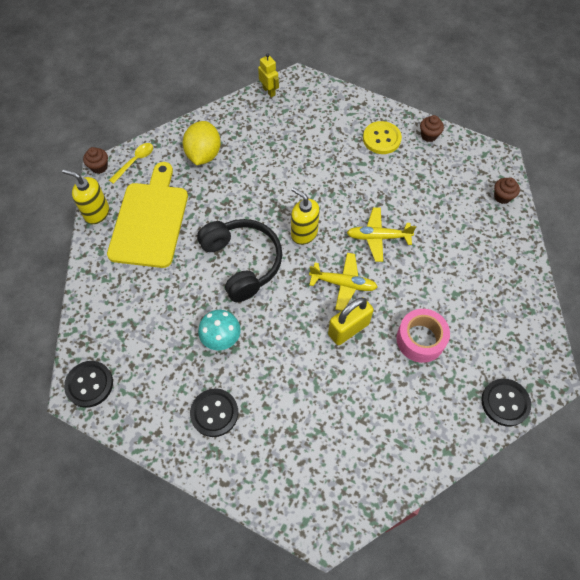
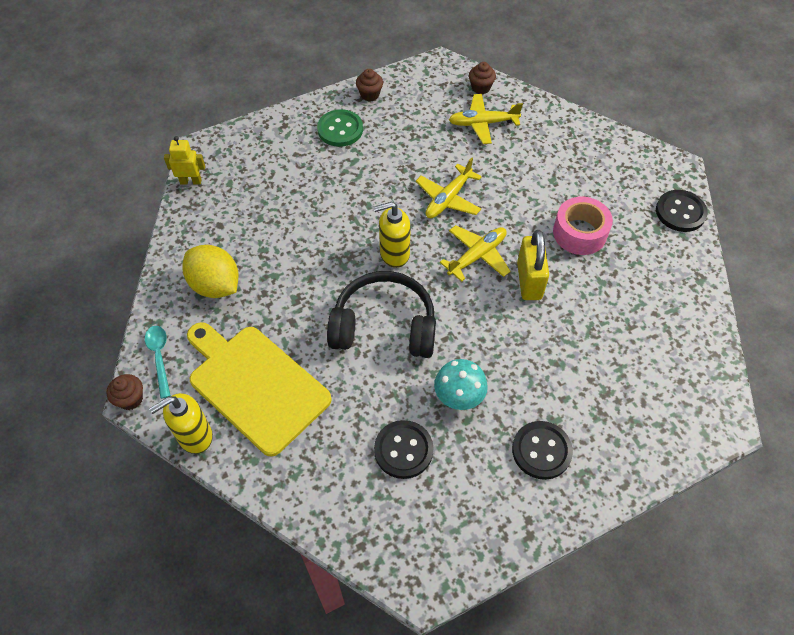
camera: 55 degrees left, 5 degrees down
black button [64,361,113,408] -> black button moved to [374,420,434,479]
yellow spoon [109,143,153,184] -> turquoise spoon [145,326,171,399]
yellow button [363,121,402,154] -> green button [317,109,363,147]
none -> yellow plane [449,94,523,144]

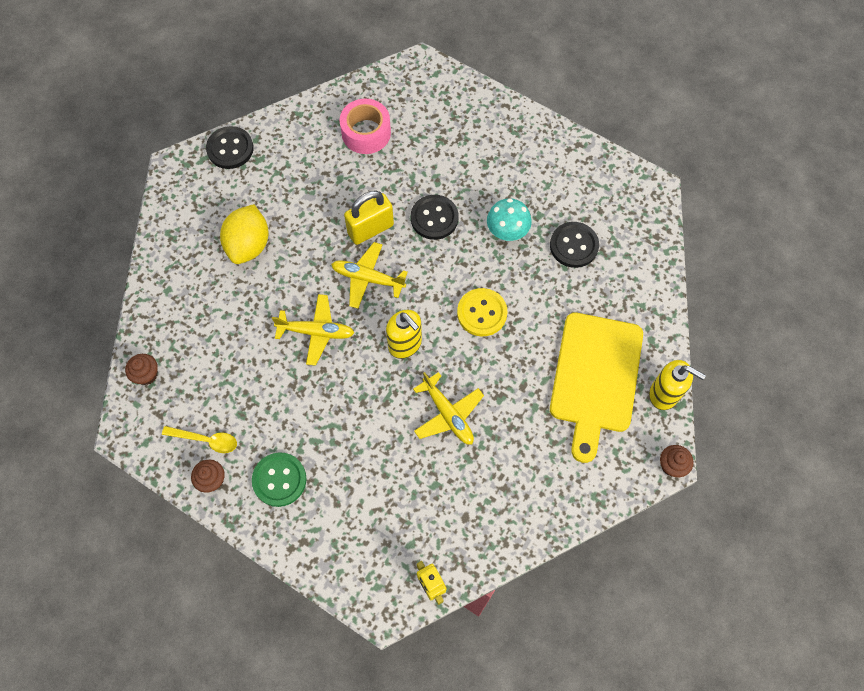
camera: 120 degrees left, 10 degrees up
turquoise spoon [145,326,171,399] -> none
yellow lemon [182,245,239,298] -> yellow lemon moved to [220,204,269,264]
black headphones [327,271,436,358] -> yellow button [457,288,508,336]
yellow plane [449,94,523,144] -> yellow plane moved to [413,372,484,444]
black button [512,421,573,480] -> black button moved to [411,195,458,240]
pink tape [553,197,613,255] -> pink tape moved to [340,99,391,154]
none -> yellow spoon [162,426,237,453]

